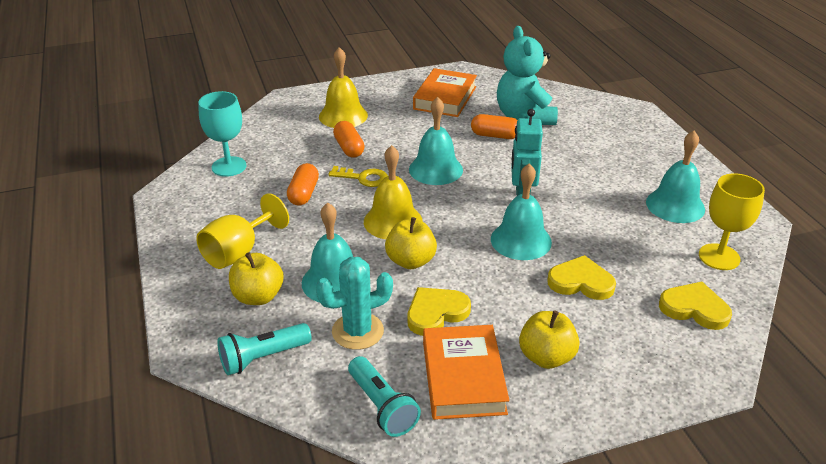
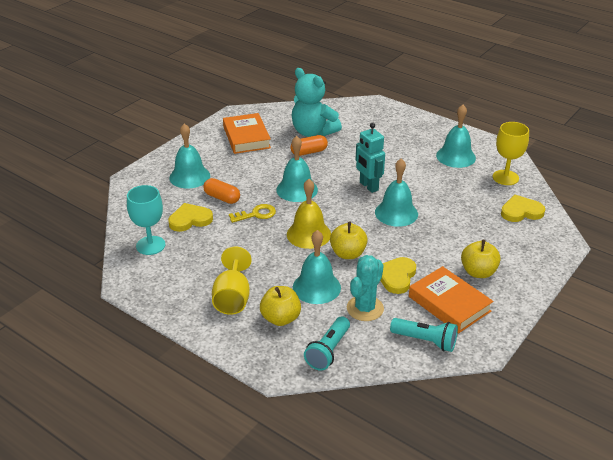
camera: 35 degrees left, 0 degrees up
orange capsule [287,163,319,206] -> none
yellow bell [319,47,368,128] -> turquoise bell [169,123,210,189]
yellow heart [547,255,616,300] -> yellow heart moved to [168,203,213,232]

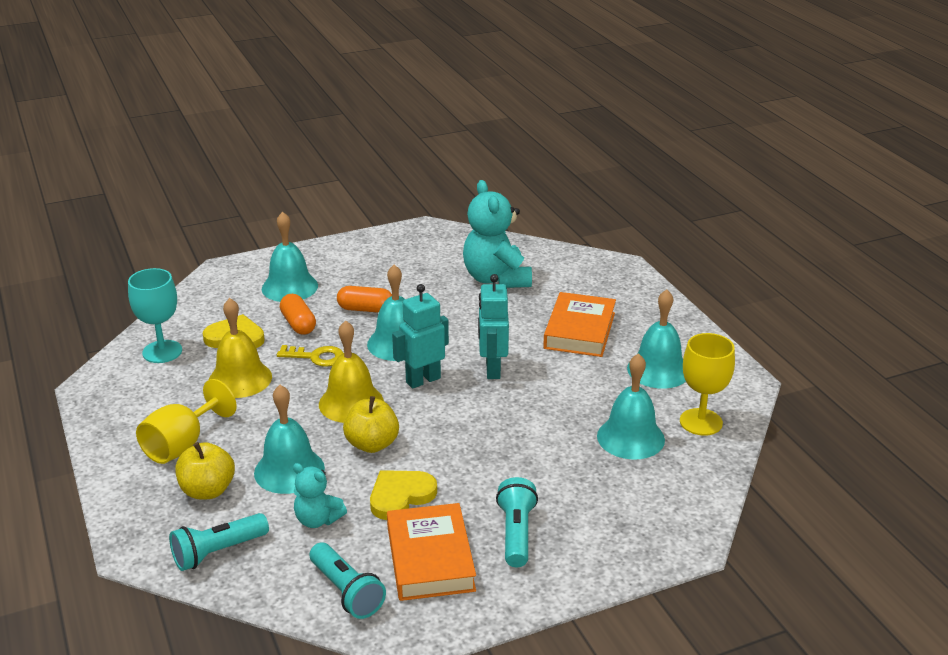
camera: 30 degrees right, 5 degrees down
orange book [223,113,271,154] -> orange book moved to [543,292,616,357]
orange capsule [291,135,328,156] -> orange capsule moved to [337,286,392,313]
turquoise cactus [347,255,384,321] -> turquoise teddy bear [293,463,347,528]
turquoise bell [375,158,418,227] -> turquoise bell moved to [597,353,665,459]
yellow apple [461,240,501,278] -> turquoise flashlight [496,477,538,568]
yellow heart [501,195,545,222] -> none
none -> yellow bell [209,298,272,398]
none -> turquoise robot [392,284,449,389]

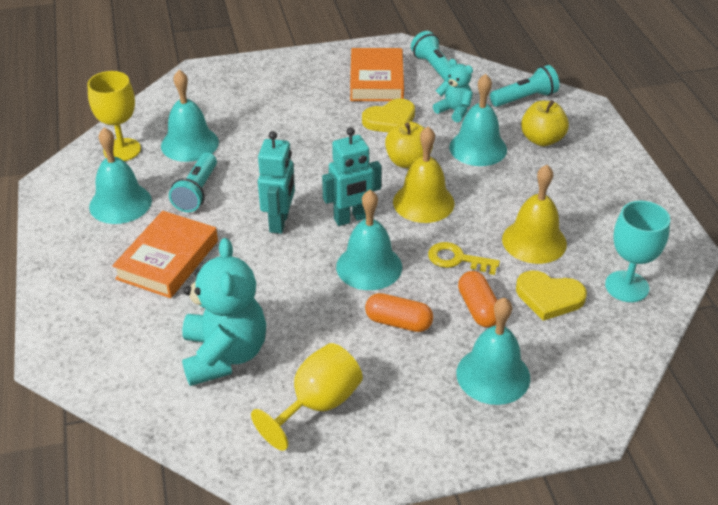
camera: 170 degrees left, 10 degrees up
yellow goblet [136,379,237,464] -> yellow goblet moved to [251,343,363,451]
turquoise flashlight [496,477,538,568] -> turquoise flashlight moved to [169,153,217,212]

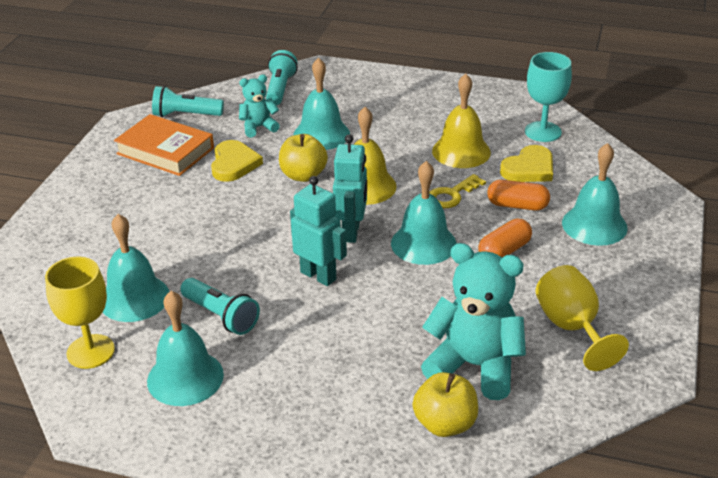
camera: 60 degrees left, 5 degrees down
orange book [112,211,218,298] -> none
yellow apple [521,100,569,146] -> yellow apple moved to [413,372,478,437]

